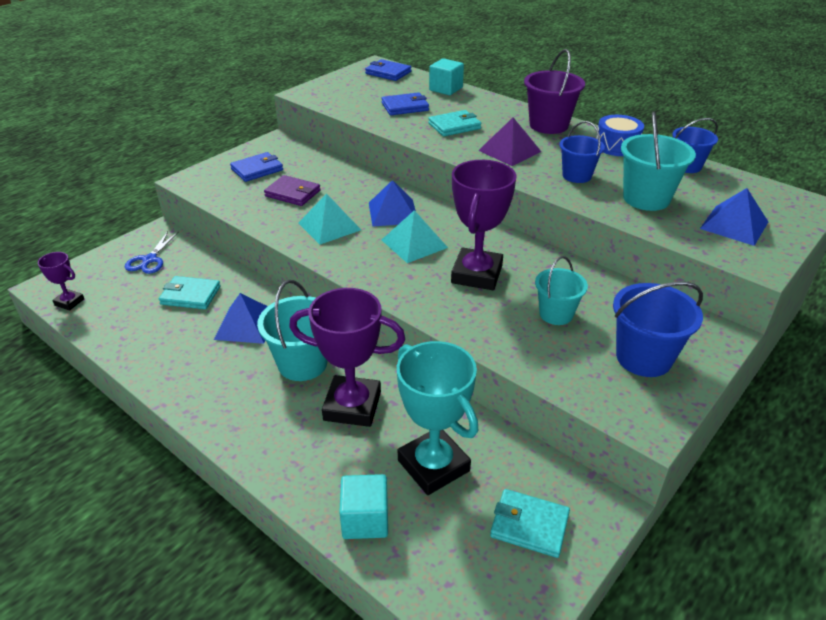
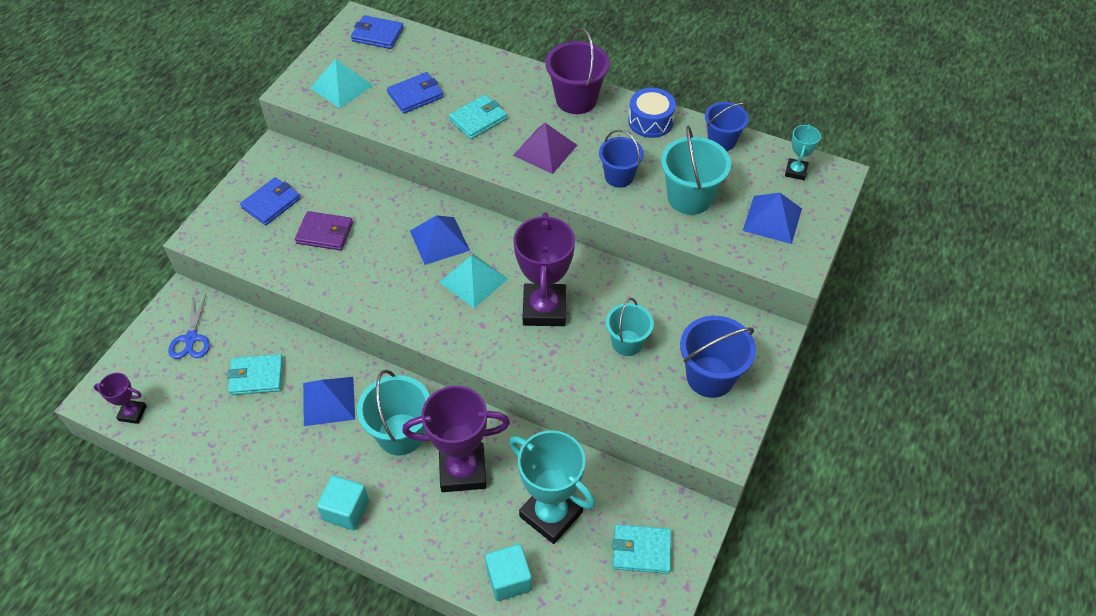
camera: 15 degrees left, 15 degrees up
turquoise pyramid [298,193,361,245] -> turquoise pyramid moved to [311,59,373,108]
turquoise cube [429,58,464,95] -> turquoise cube moved to [317,475,369,531]
none -> turquoise trophy [785,124,821,180]

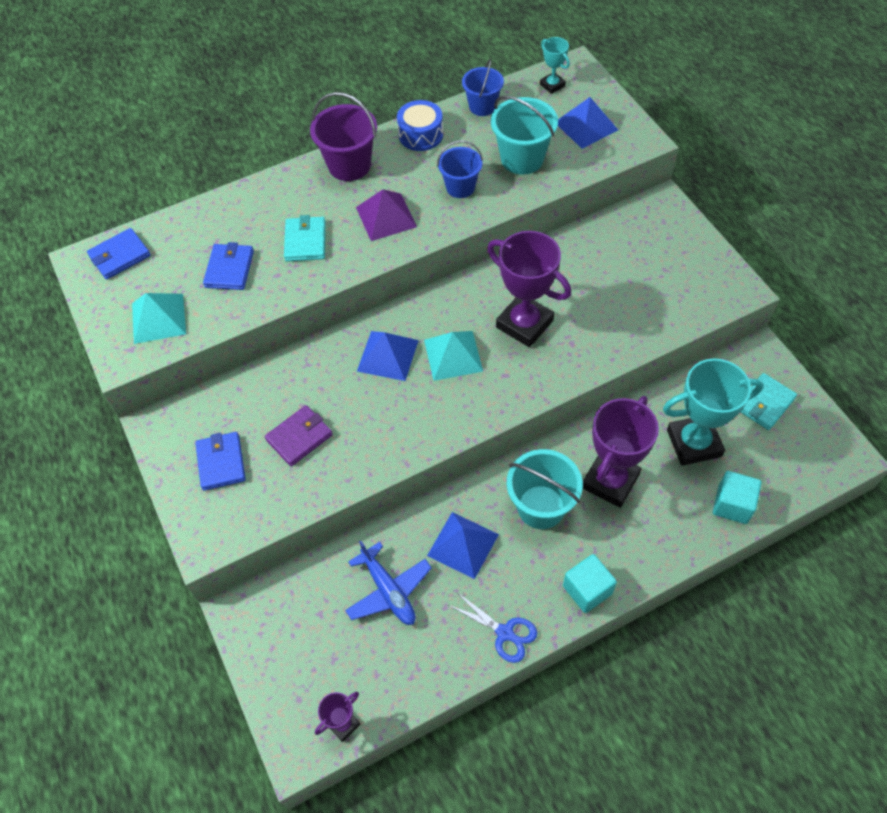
camera: 50 degrees left, 5 degrees up
blue scissors [168,294,210,359] -> blue scissors moved to [448,593,537,663]
turquoise wallet [227,354,283,395] -> blue plane [345,541,432,625]
turquoise bucket [606,298,654,356] -> none
blue bucket [680,316,756,398] -> none

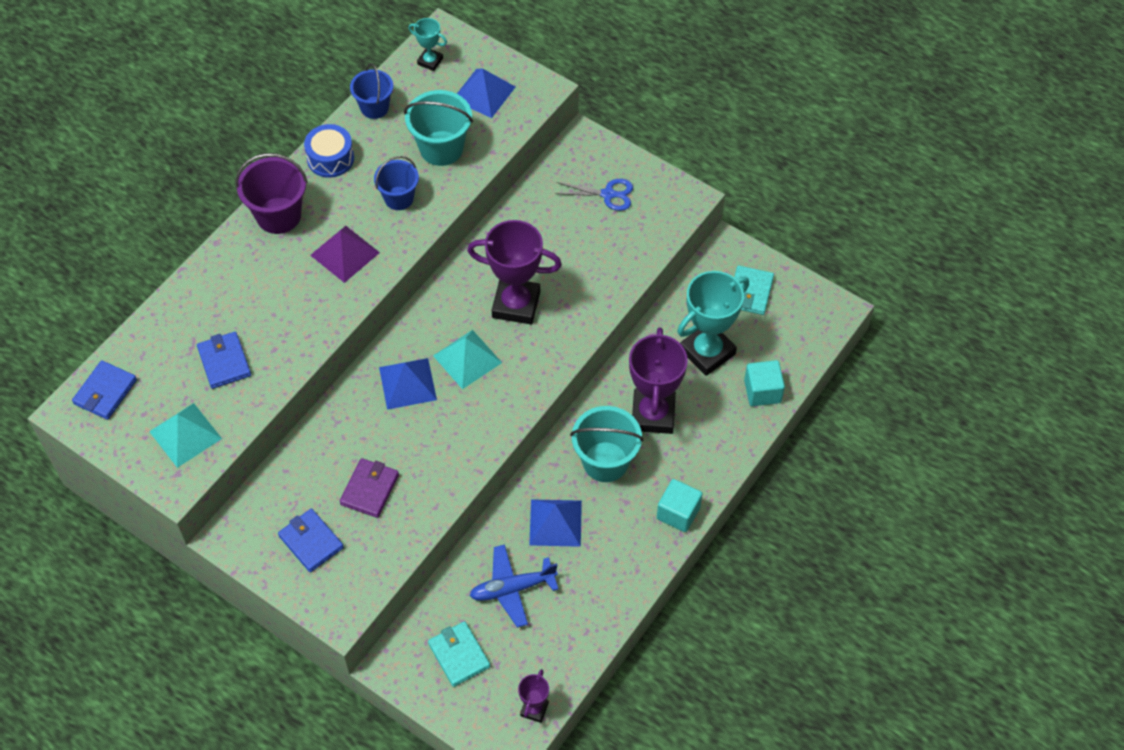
camera: 30 degrees left, 0 degrees up
turquoise wallet [284,215,326,262] -> turquoise wallet moved to [428,621,490,687]
blue plane [345,541,432,625] -> blue plane turned 135 degrees clockwise [469,544,559,628]
blue scissors [448,593,537,663] -> blue scissors moved to [555,179,633,211]

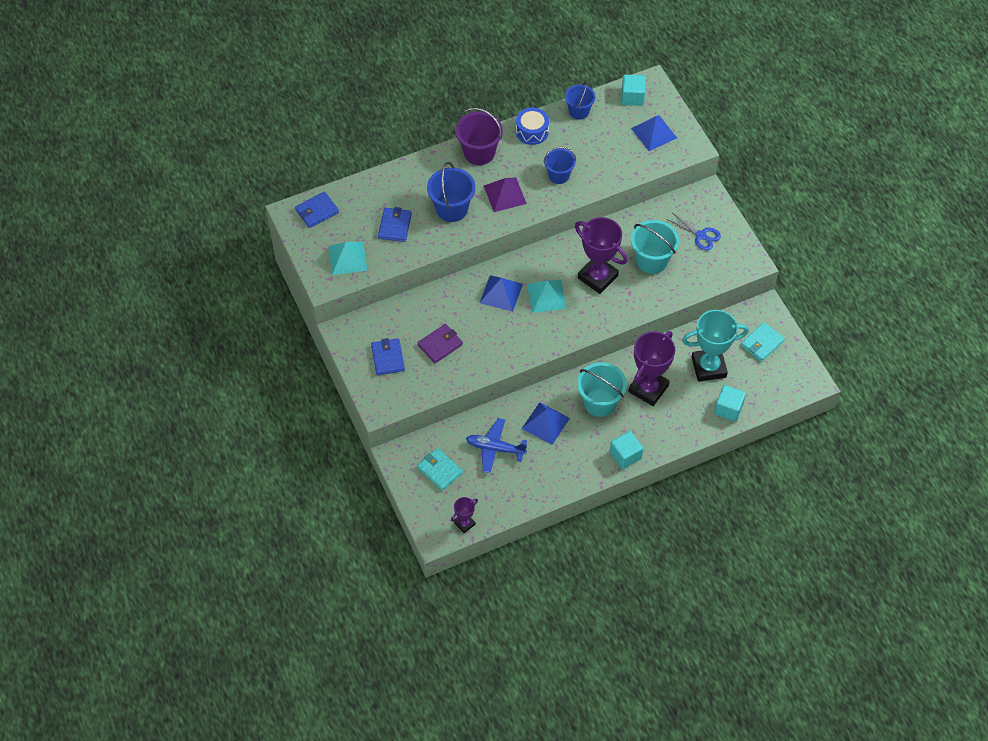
camera: 30 degrees right, 0 degrees up
turquoise bucket [404,90,473,166] -> turquoise bucket moved to [631,220,679,274]
turquoise trophy [409,18,447,71] -> turquoise cube [621,75,646,106]
turquoise wallet [428,621,490,687] -> turquoise wallet turned 45 degrees counterclockwise [417,448,463,491]
none -> blue bucket [427,162,475,222]

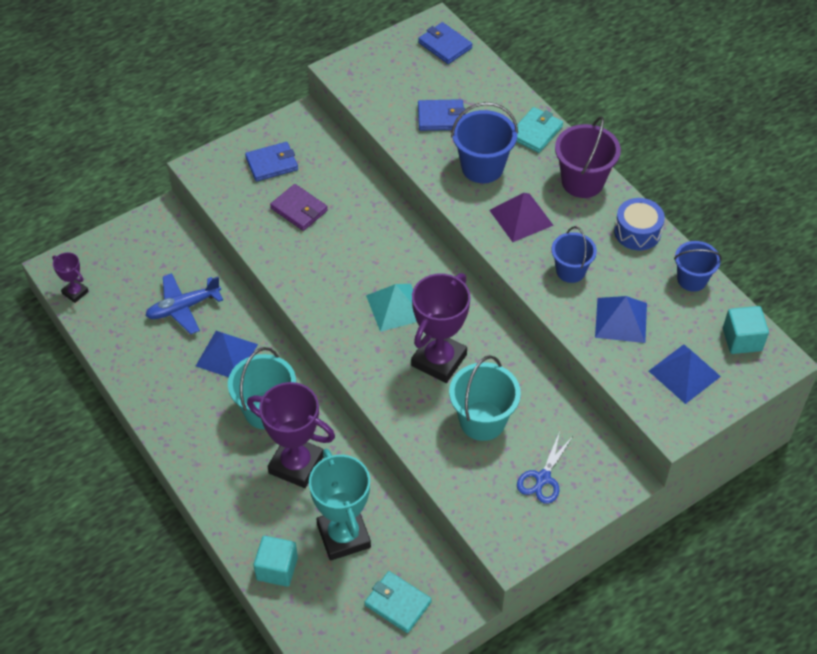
camera: 80 degrees right, 5 degrees down
turquoise pyramid [328,242,367,275] -> none
turquoise wallet [417,448,463,491] -> turquoise wallet moved to [516,107,563,153]
blue plane [466,418,527,473] -> blue plane turned 120 degrees counterclockwise [145,273,223,334]
blue pyramid [480,275,523,312] -> blue pyramid moved to [595,296,647,343]
turquoise cube [610,431,643,469] -> none

